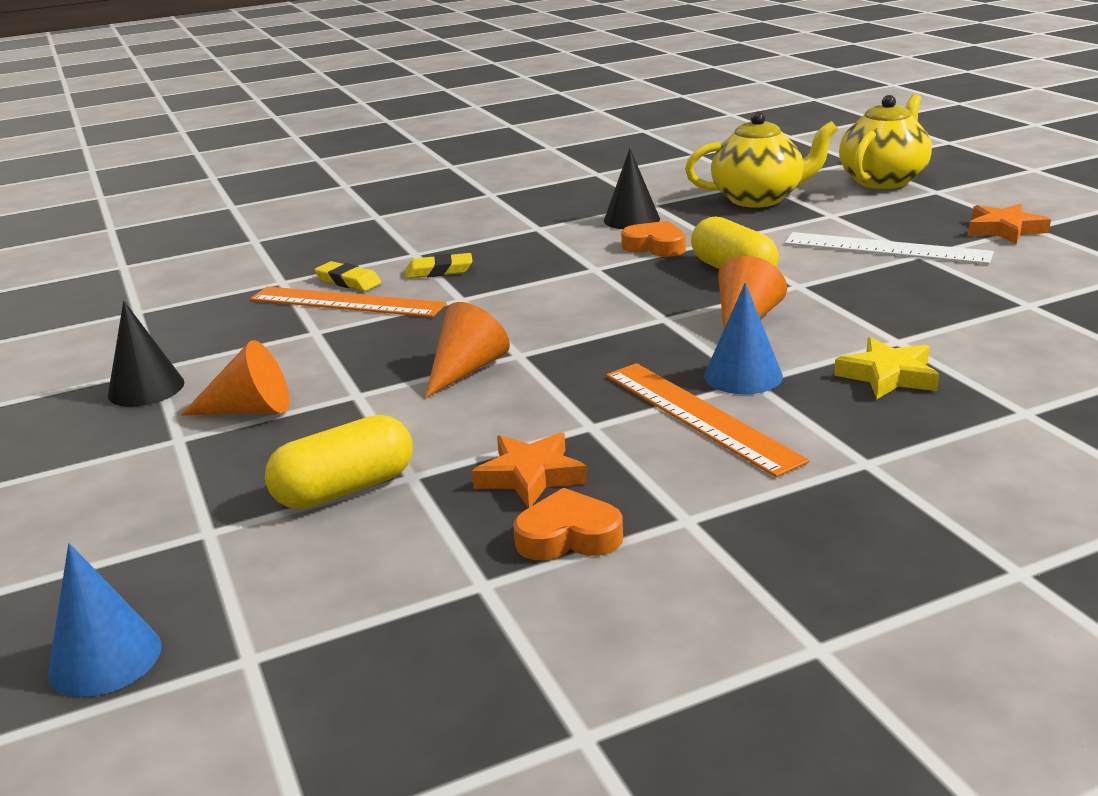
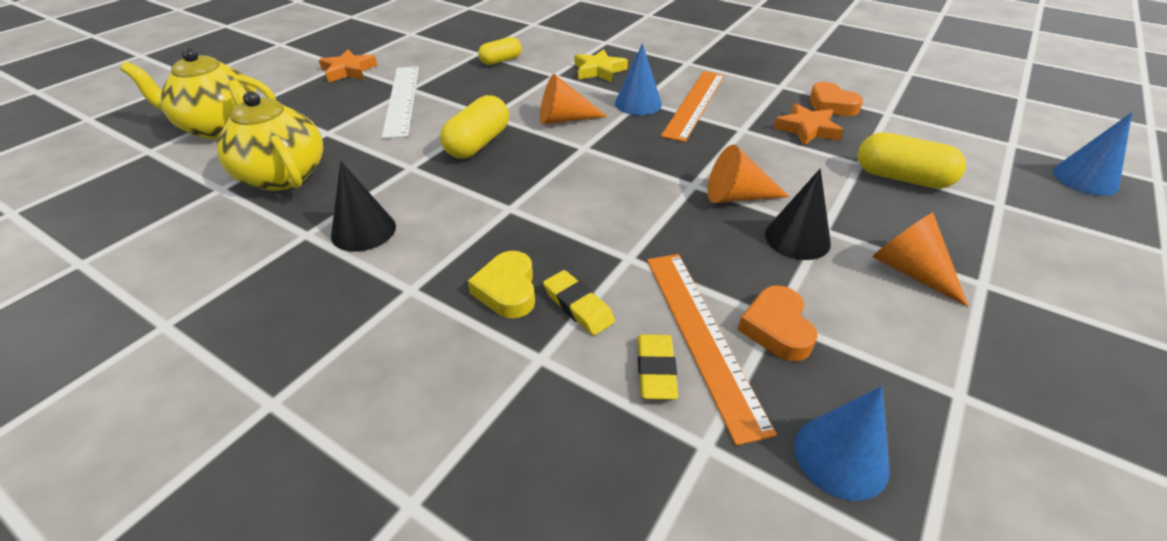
camera: 125 degrees left, 15 degrees up
black cone [108,301,184,407] -> black cone moved to [765,169,831,260]
orange heart [621,221,686,257] -> orange heart moved to [738,285,818,361]
none -> yellow heart [468,251,535,319]
none -> yellow capsule [478,37,522,65]
none -> blue cone [794,386,890,501]

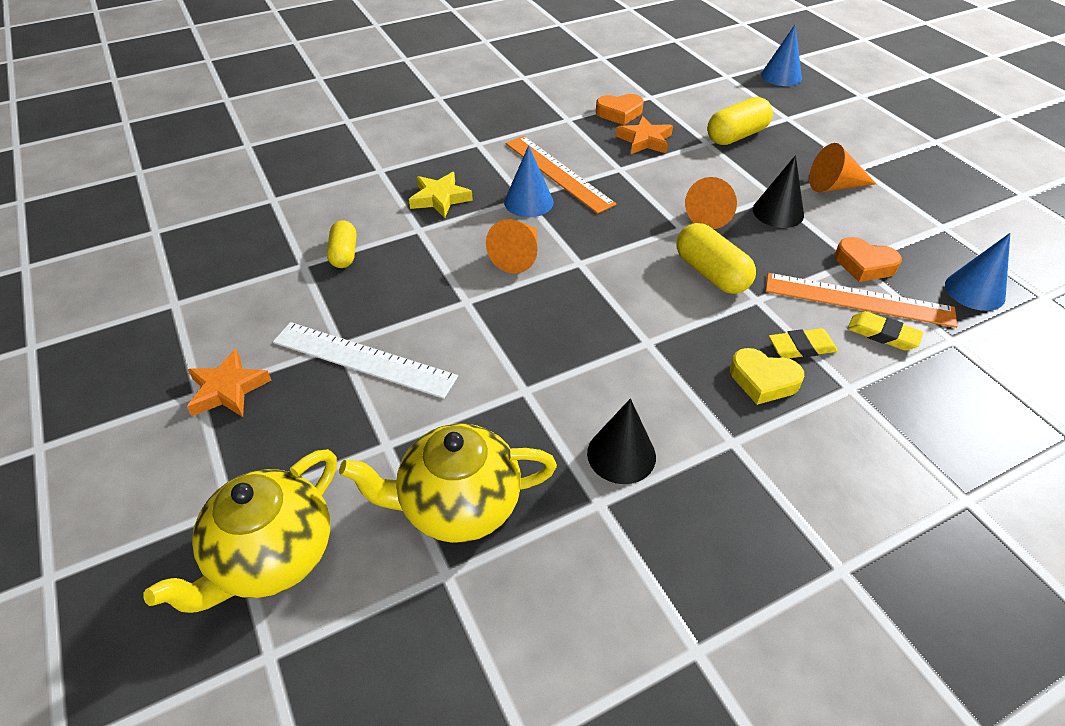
camera: 60 degrees left, 5 degrees up
yellow capsule [440,95,509,159] -> yellow capsule moved to [676,223,756,294]

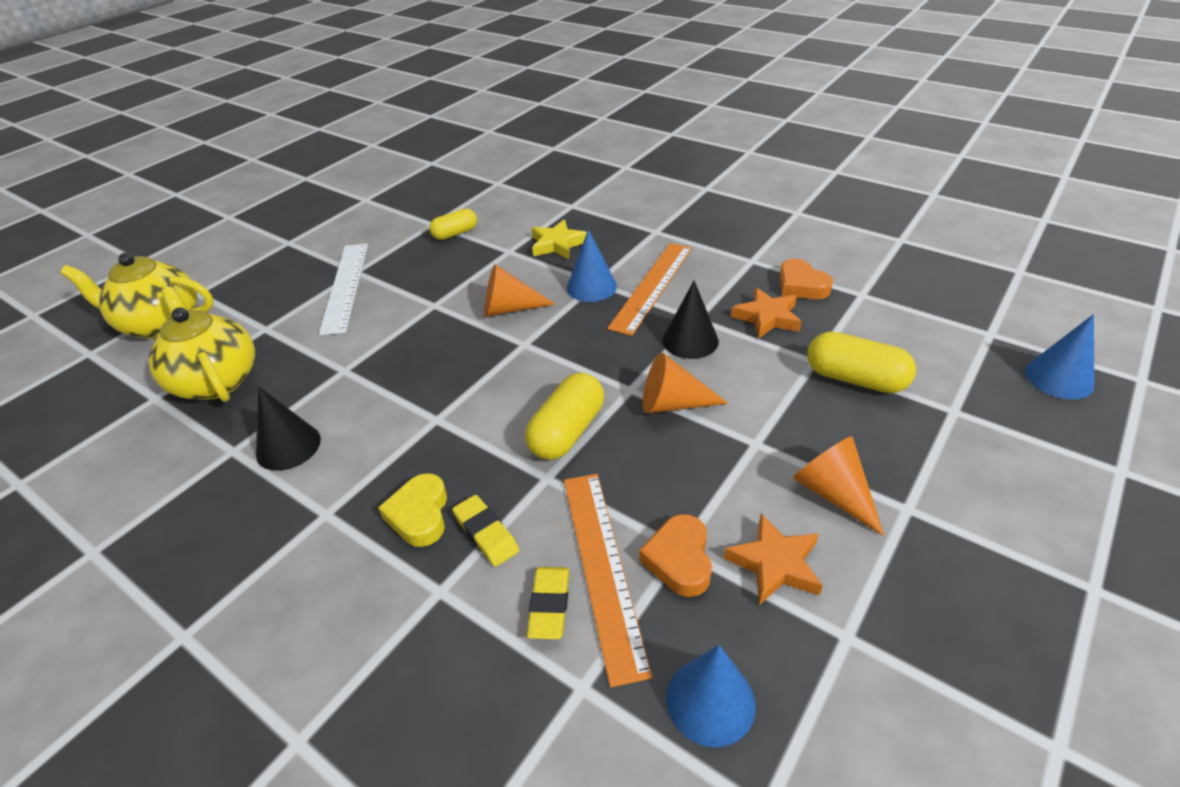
camera: 65 degrees right, 5 degrees down
orange star [187,349,271,417] -> orange star moved to [724,514,823,605]
black cone [753,155,804,228] -> black cone moved to [662,281,719,359]

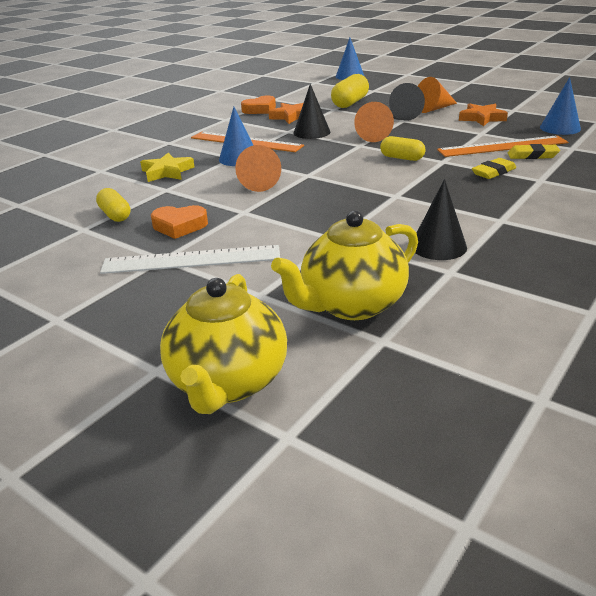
camera: 90 degrees left, 10 degrees down
yellow heart [378,473,447,547] -> none
yellow capsule [525,373,604,460] -> yellow capsule [380,136,425,161], size x0.65
orange heart [640,514,712,597] -> orange heart moved to [151,205,208,239]
none -> black cone [389,83,425,121]

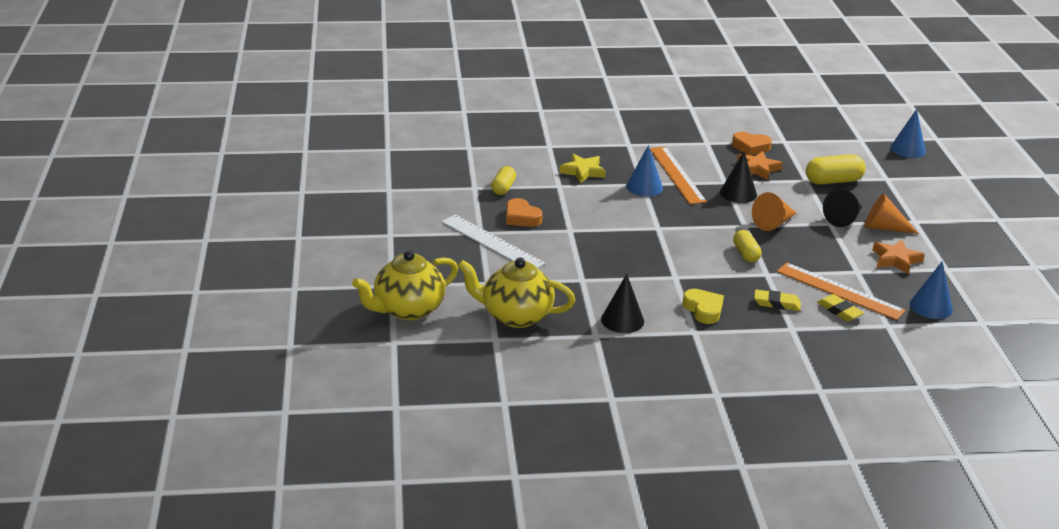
camera: 45 degrees right, 0 degrees up
orange cone [235,145,281,192] -> none
none -> yellow heart [682,289,724,324]

